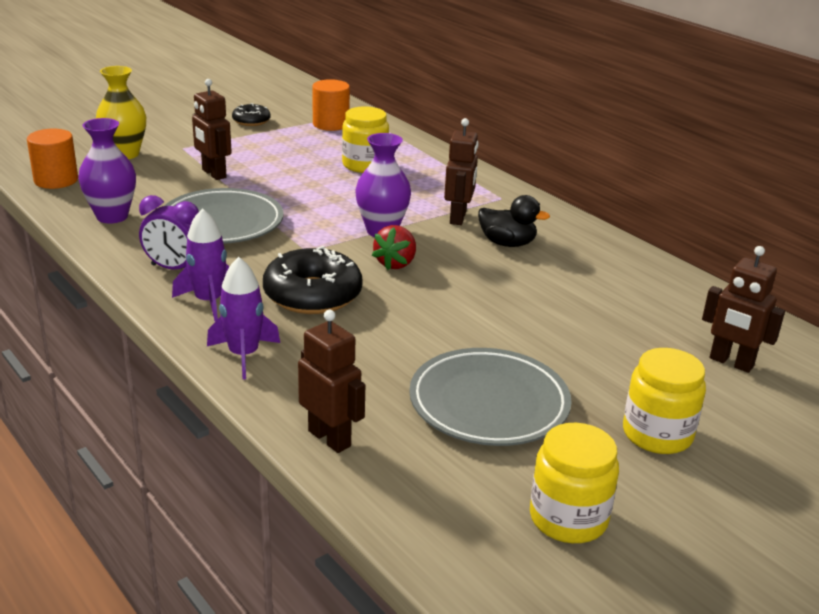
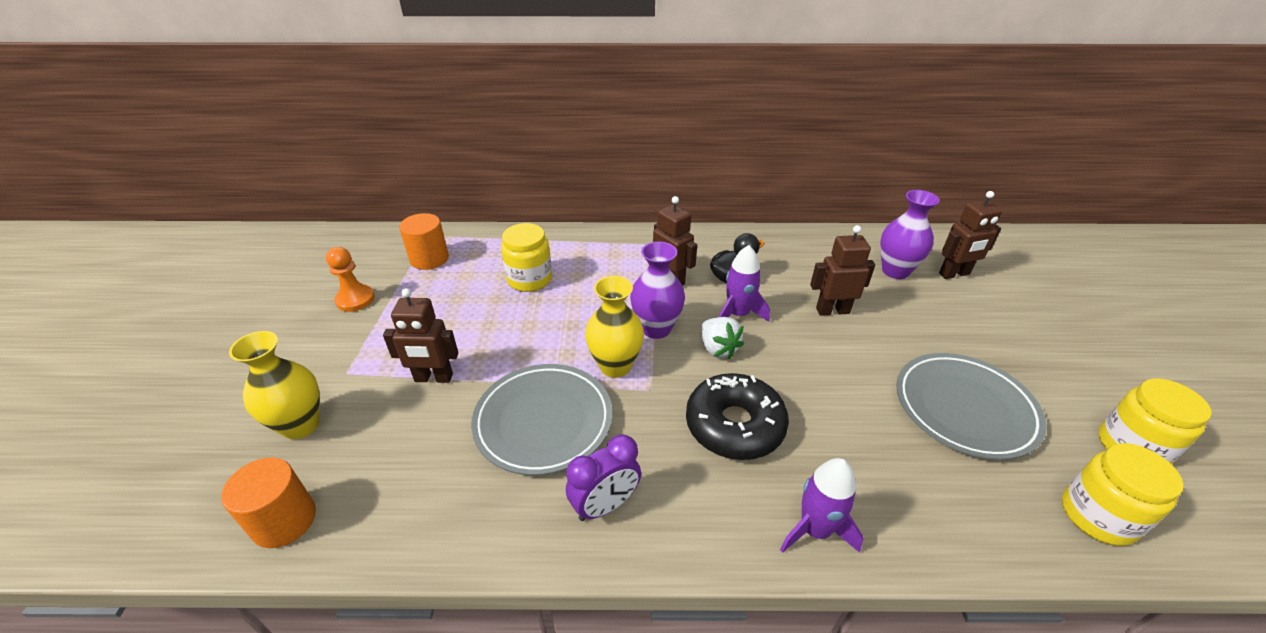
camera: 50 degrees left, 10 degrees up
purple vase [78,118,136,224] -> purple vase moved to [880,190,940,279]
purple rocket [172,208,229,321] -> purple rocket moved to [719,245,770,322]
black donut [232,103,270,126] -> orange pawn [326,247,375,312]
brown robot [298,310,365,453] -> brown robot moved to [810,225,875,316]
red strawberry [372,225,416,270] -> white strawberry [701,317,744,359]
yellow jar [623,348,706,454] -> yellow jar moved to [1062,443,1183,546]
none -> yellow vase [585,276,644,378]

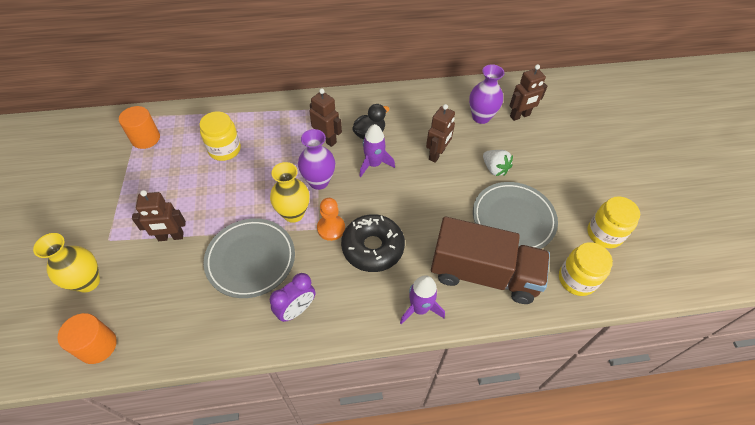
camera: 10 degrees left, 15 degrees up
orange pawn [326,247,375,312] -> orange pawn moved to [317,198,345,241]
white strawberry [701,317,744,359] -> white strawberry moved to [483,150,513,176]
brown robot [810,225,875,316] -> brown robot turned 135 degrees clockwise [426,104,455,163]
none -> brown truck [431,217,550,304]

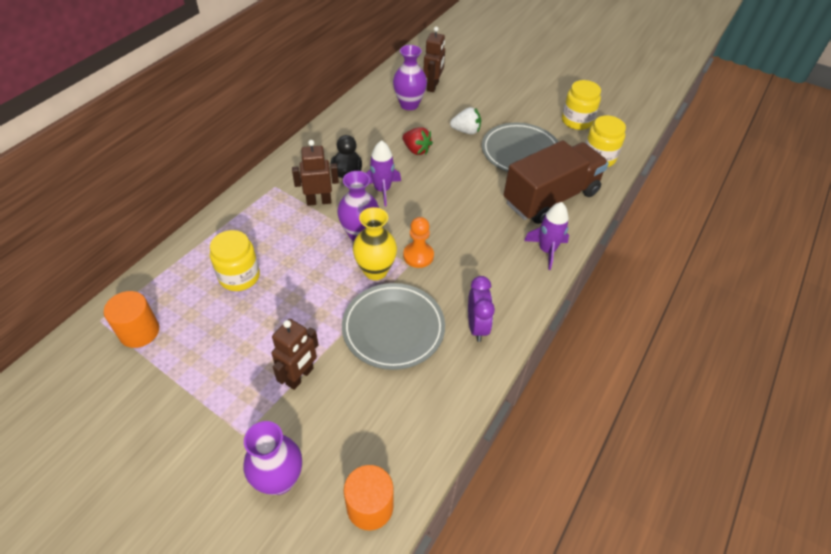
camera: 50 degrees left, 5 degrees down
yellow vase [33,233,100,293] -> purple vase [244,421,302,495]
black donut [341,214,405,272] -> none
brown robot [426,104,455,163] -> red strawberry [402,127,433,155]

